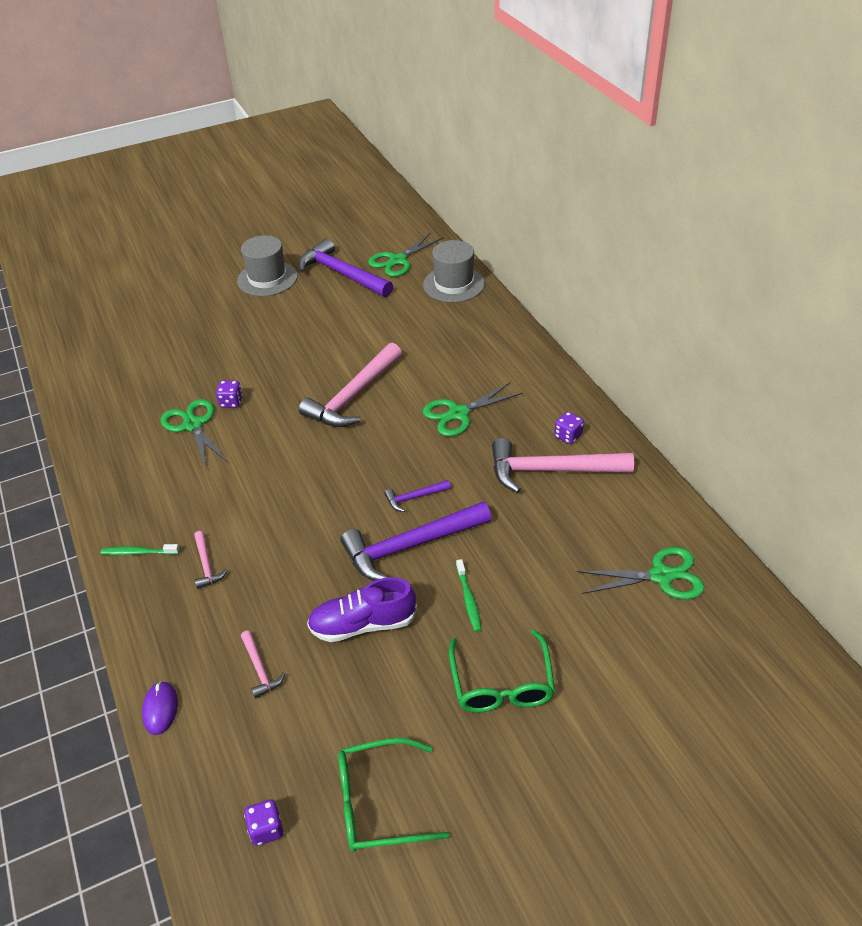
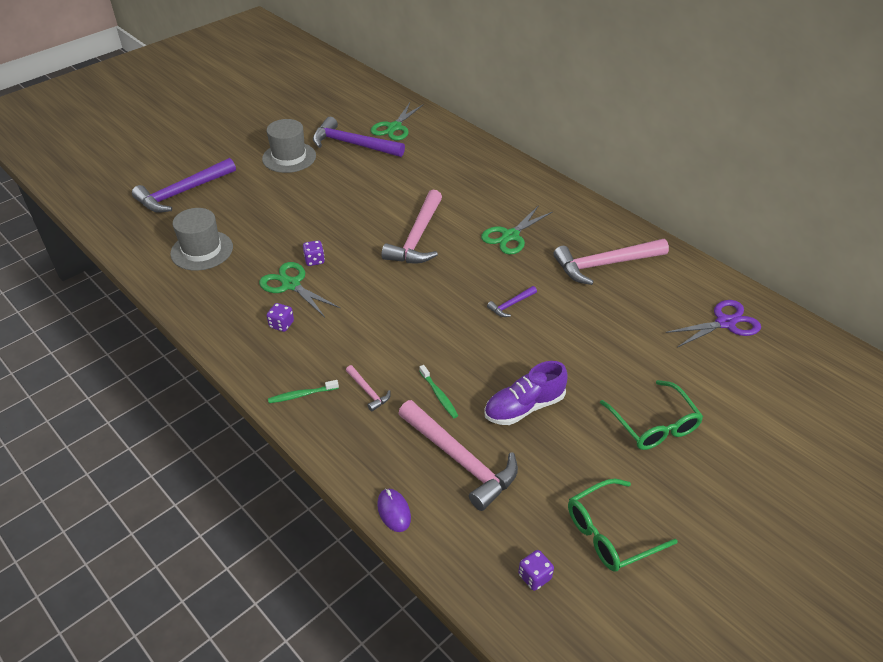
camera: 20 degrees left, 0 degrees up
pink hammer [241,630,286,699] -> pink hammer [398,400,518,511], size x2.19
purple hammer [340,502,491,581] -> purple hammer moved to [132,158,236,213]
grey hat [423,240,485,303] -> grey hat moved to [170,208,233,271]
green toothbrush [456,559,482,632] -> green toothbrush moved to [419,365,458,418]
purple dice [554,412,584,444] -> purple dice moved to [266,303,294,332]
green scissors [577,547,704,600] -> purple scissors [665,300,761,347]

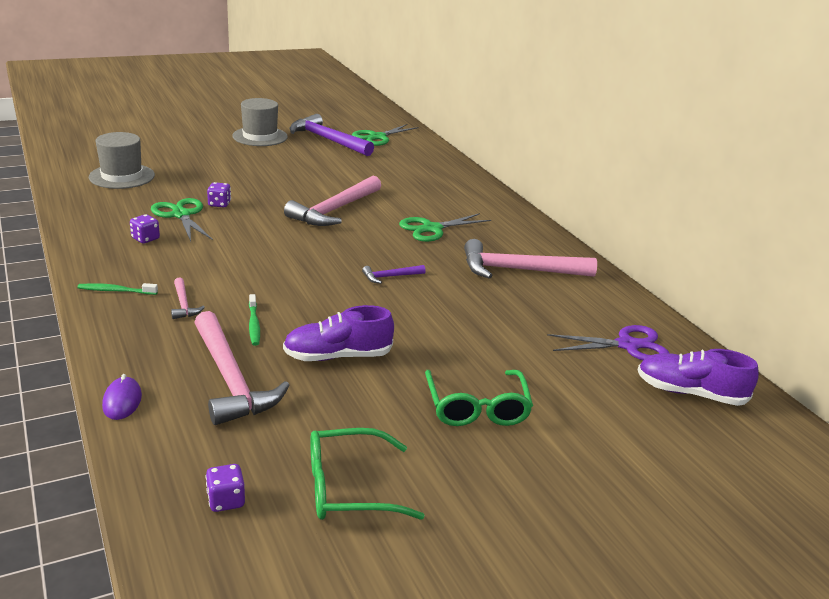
camera: 15 degrees right, 15 degrees down
purple hammer [132,158,236,213] -> none
none -> purple shoe [638,349,759,406]

